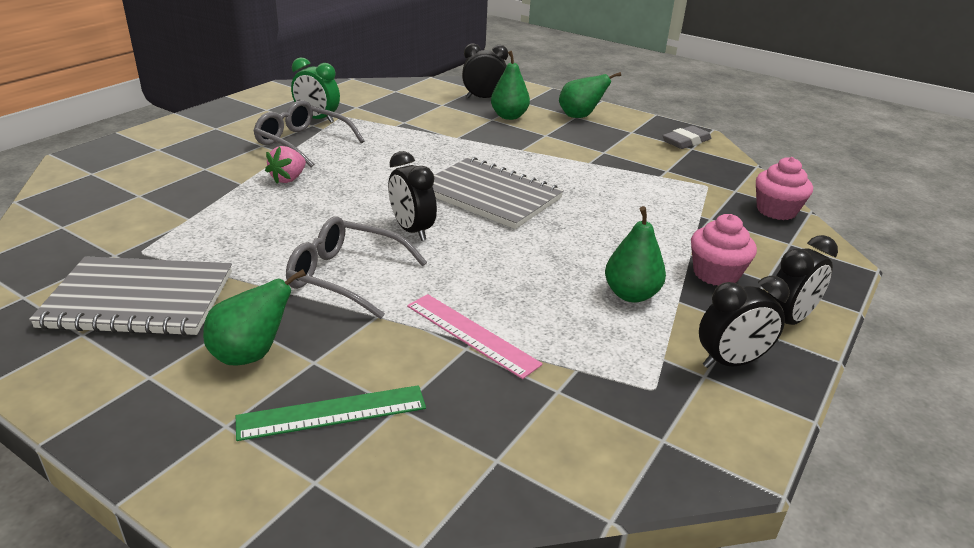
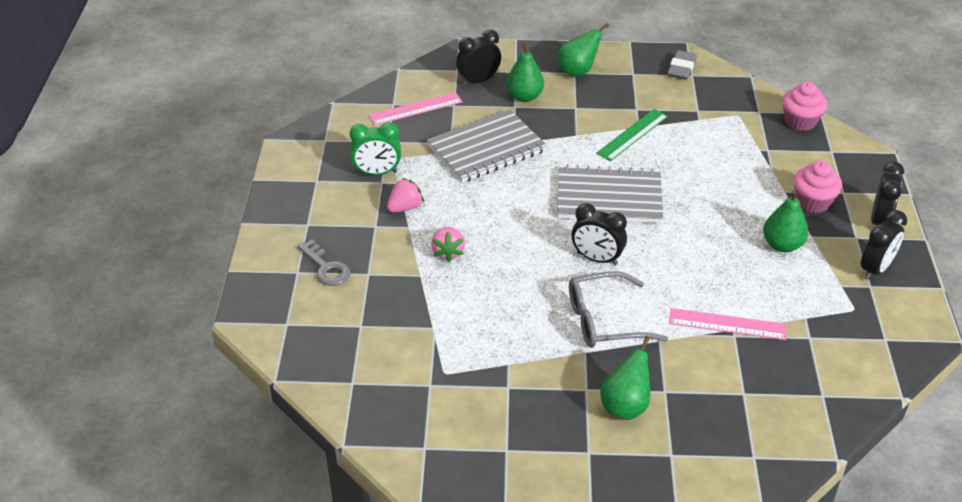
camera: 30 degrees left, 10 degrees up
grey notebook [29,256,232,336] -> grey notebook moved to [427,109,547,183]
green ruler [236,385,426,441] -> green ruler moved to [596,109,668,161]
grey glasses [253,100,365,167] -> pink strawberry [387,178,424,212]
none -> grey key [298,239,350,286]
none -> pink ruler [369,92,463,125]

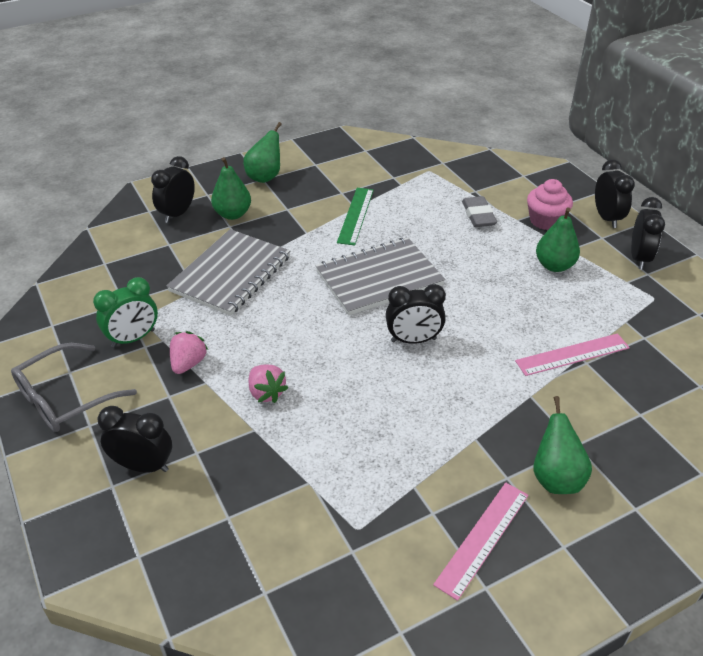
camera: 30 degrees left, 0 degrees up
grey key [298,239,350,286] -> black clock [98,406,172,473]
pink ruler [369,92,463,125] -> pink ruler moved to [433,483,528,601]
grey glasses [569,271,668,348] -> grey glasses moved to [11,343,137,432]
grey eraser [667,50,697,80] -> grey eraser moved to [462,196,497,227]
pink cupcake [782,82,827,131] -> none

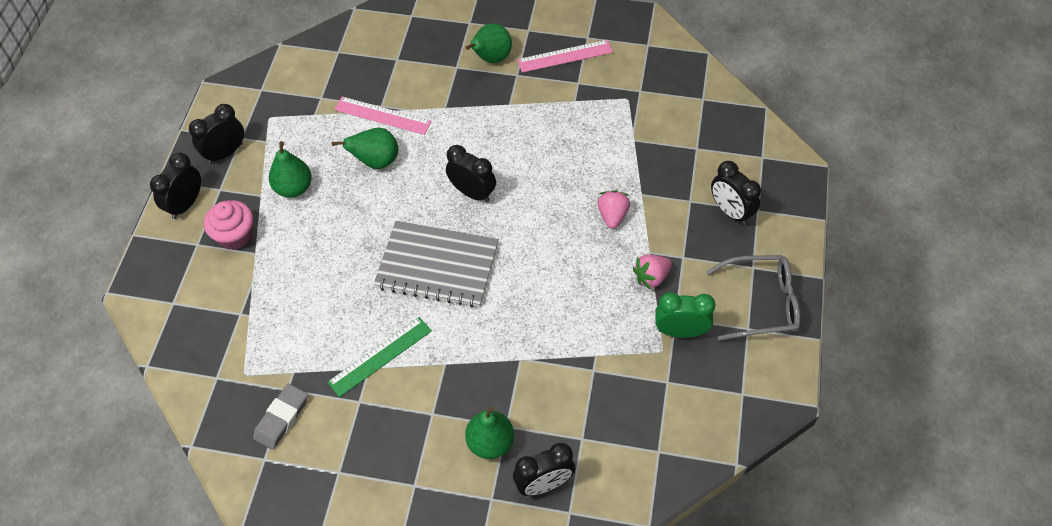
camera: 140 degrees left, 15 degrees up
grey notebook [167,229,290,316] -> none
green pear [243,122,282,183] -> green pear moved to [332,128,398,169]
grey eraser [462,196,497,227] -> grey eraser moved to [253,384,308,450]

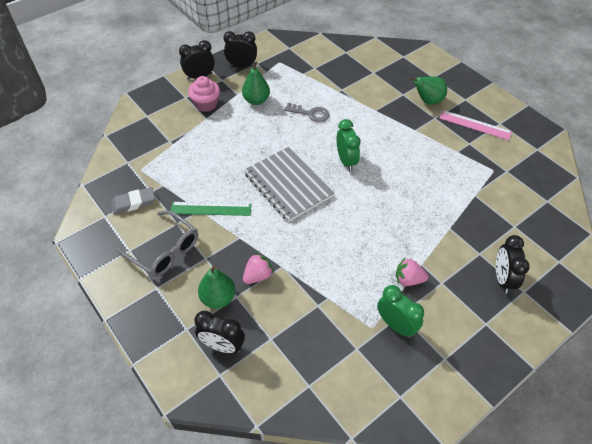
camera: 40 degrees right, 5 degrees down
green pear [332,128,398,169] -> grey key [284,103,329,122]
pink ruler [334,97,432,135] -> none
black clock [446,145,496,202] -> green clock [336,119,360,171]
pink strawberry [597,190,630,229] -> pink strawberry moved to [243,253,274,284]
grey glasses [706,255,800,341] -> grey glasses moved to [115,210,198,277]

